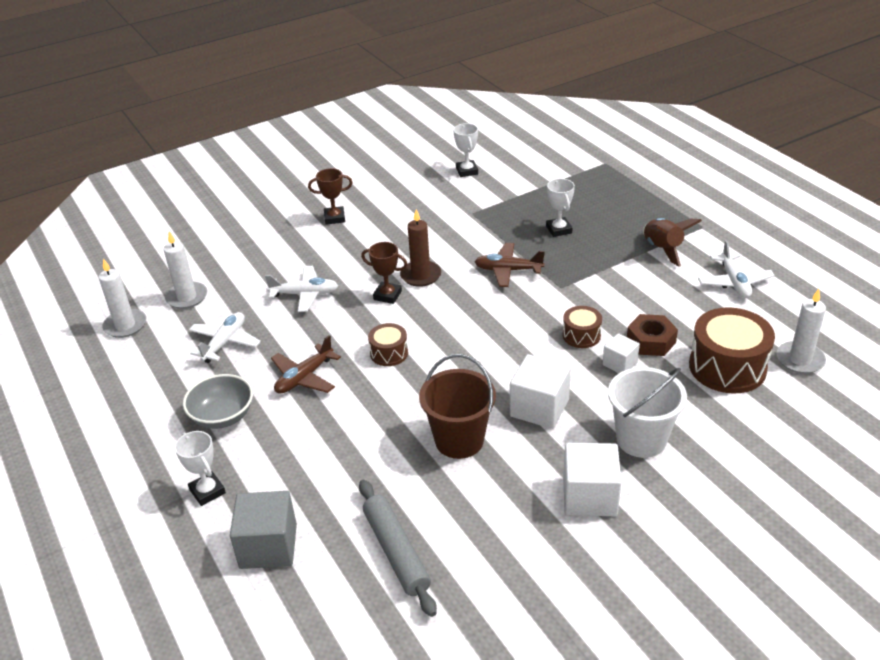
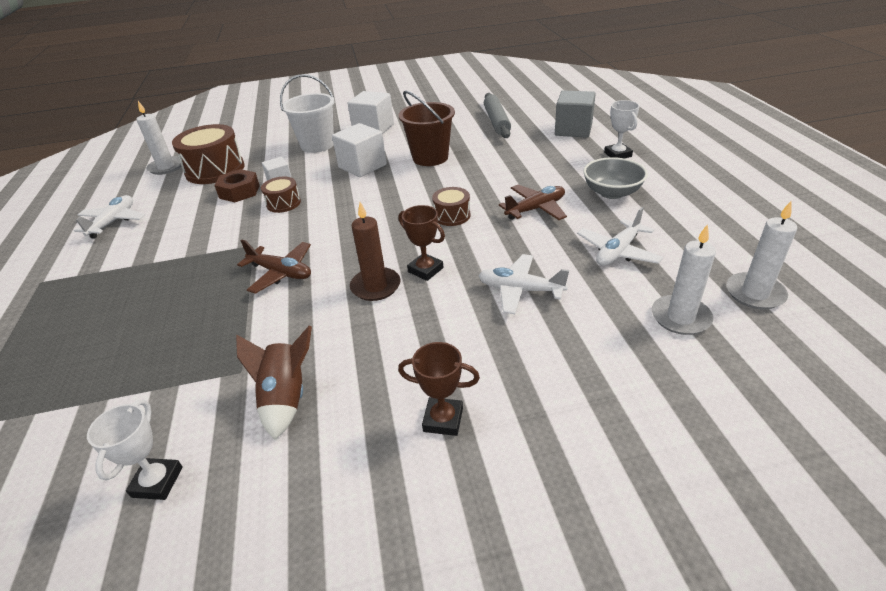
camera: 160 degrees left, 0 degrees up
white trophy [546,179,575,237] -> none
brown rocket [643,218,702,267] -> brown rocket moved to [236,326,312,440]

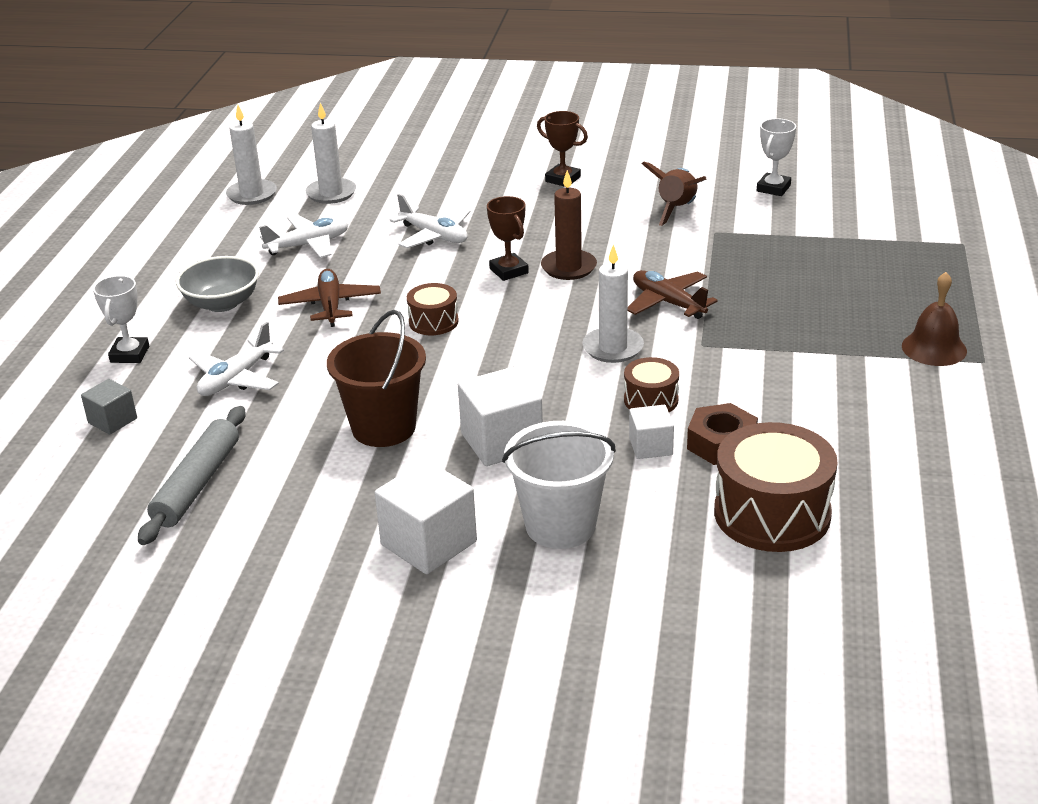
camera: 160 degrees left, 5 degrees down
white plane [74,195,145,239] -> white plane moved to [189,322,284,396]
white candle [136,101,181,175] -> white candle moved to [582,244,644,363]
brown plane [499,185,567,220] -> brown plane turned 90 degrees clockwise [278,269,381,327]
grey cube [555,90,596,138] -> grey cube [81,379,137,435], size x0.58
none -> brown bell [902,272,967,366]

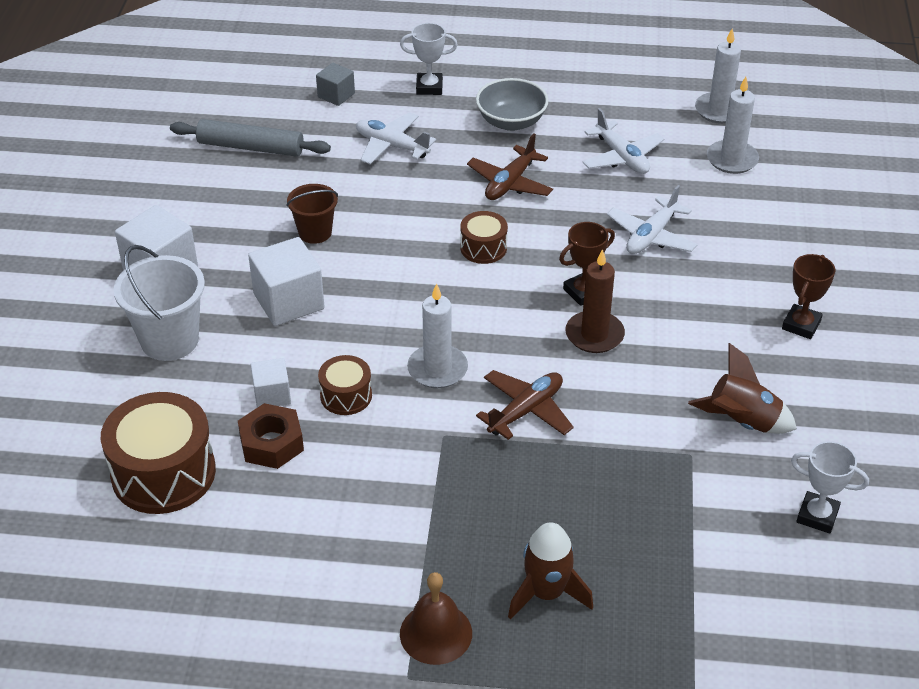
camera: 85 degrees right, 10 degrees up
brown plane [278,269,381,327] -> brown plane turned 135 degrees clockwise [467,133,553,200]
brown bucket [327,310,426,447] -> brown bucket [287,184,338,244], size x0.62
none -> brown rocket [508,522,593,620]

